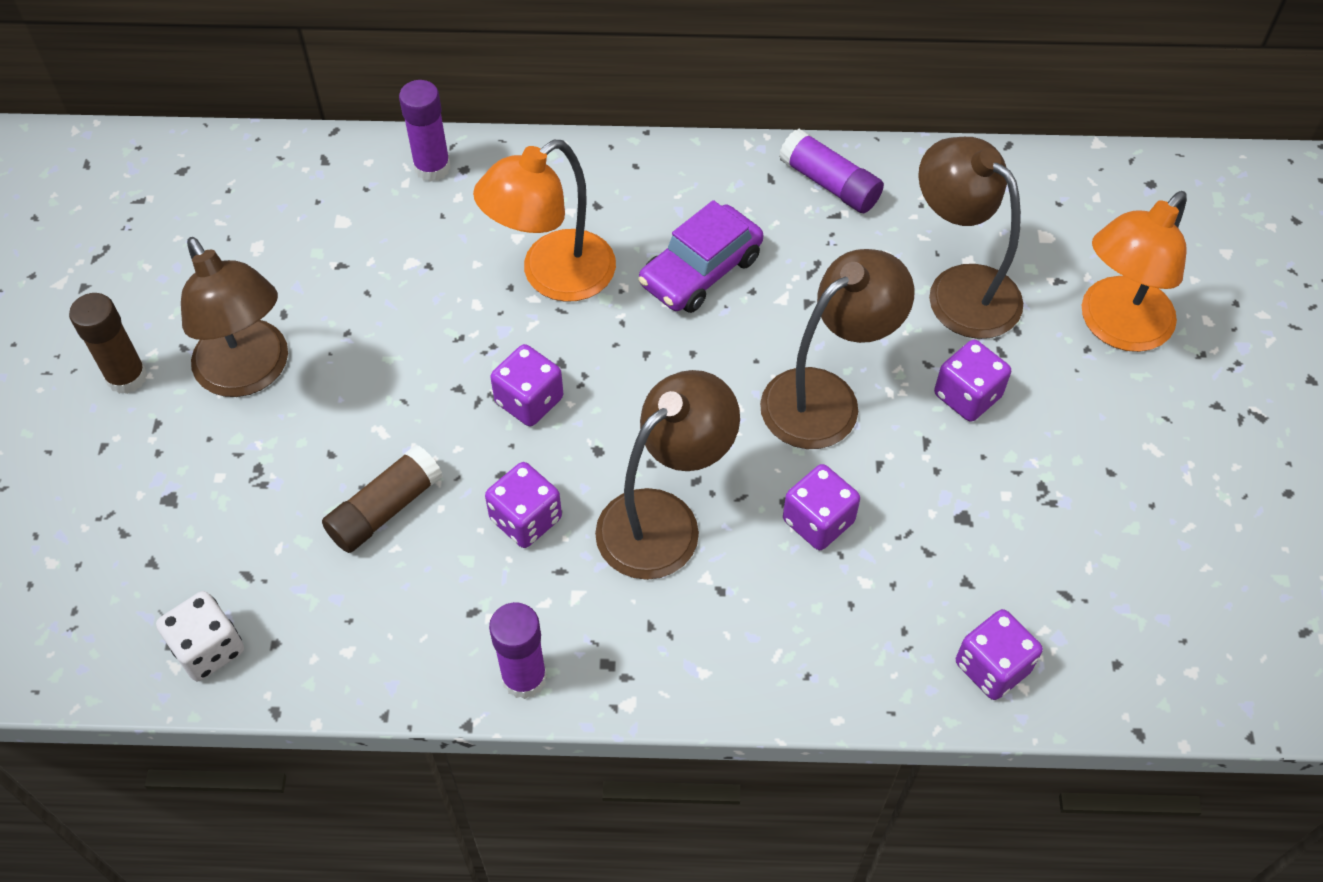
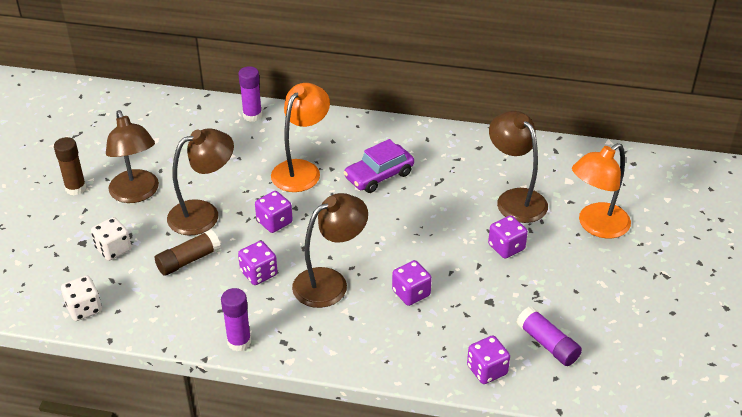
camera: 10 degrees right, 15 degrees down
orange lamp [473,140,616,302] -> orange lamp turned 150 degrees clockwise [271,83,330,192]
brown lamp [760,249,914,449] -> brown lamp moved to [167,128,234,236]
purple glue stick [779,129,884,213] -> purple glue stick moved to [517,306,582,366]
none -> white dice [91,217,131,261]

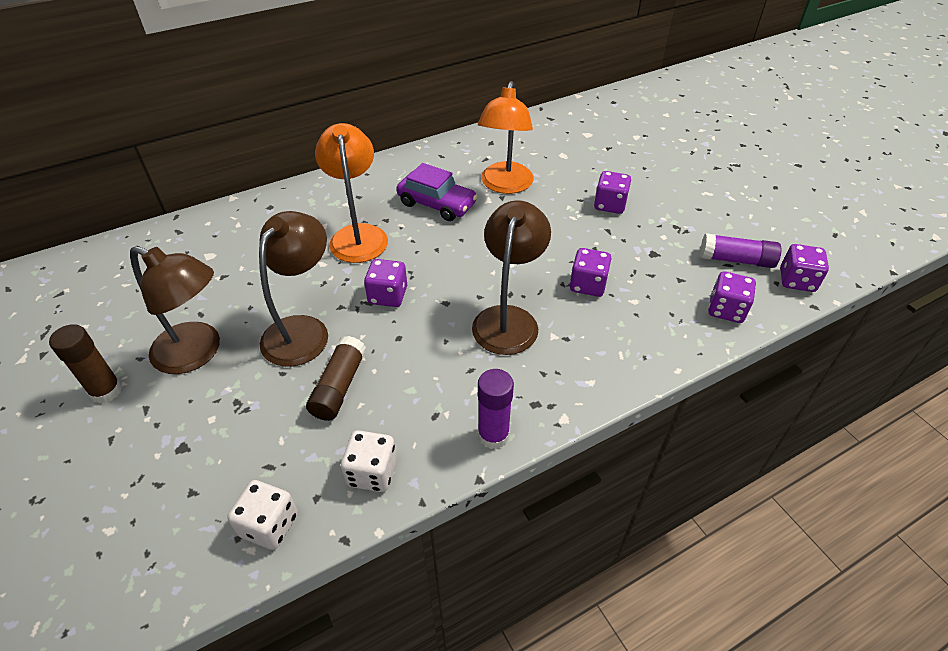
camera: 40 degrees left, 5 degrees up
white dice [91,217,131,261] -> white dice moved to [341,430,397,492]
purple glue stick [238,66,262,122] -> none
purple dice [238,241,278,285] -> purple dice moved to [780,244,829,292]
purple car [344,139,414,193] -> purple car turned 75 degrees counterclockwise [396,163,478,221]
brown lamp [489,111,548,223] -> none
orange lamp [572,143,631,238] -> orange lamp moved to [478,81,534,194]

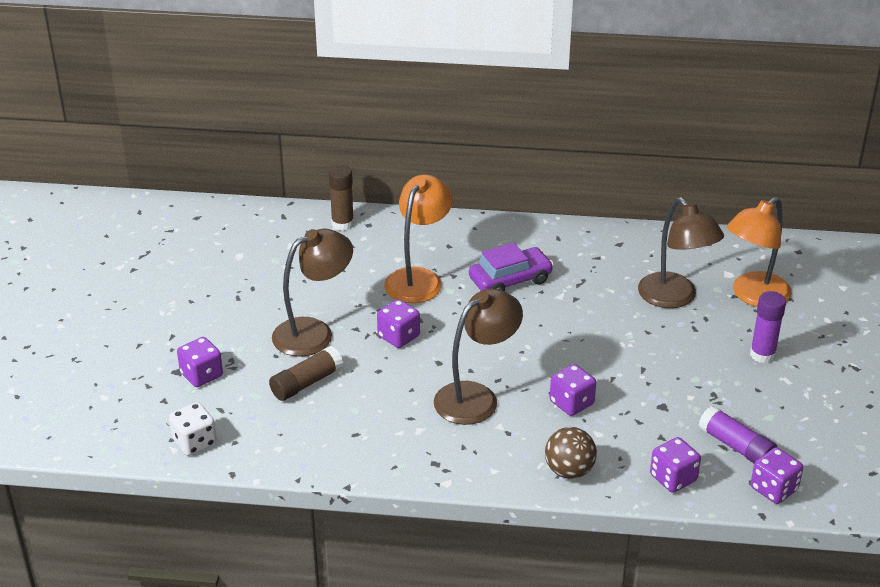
camera: 35 degrees right, 10 degrees down
brown glue stick [49,324,123,404] -> brown glue stick moved to [328,165,354,231]
brown lamp [130,246,220,374] -> brown lamp moved to [638,197,724,308]
white dice [341,430,397,492] -> none
purple car [396,163,478,221] -> purple car turned 90 degrees counterclockwise [469,243,554,292]
orange lamp [478,81,534,194] -> orange lamp moved to [727,197,791,307]
purple glue stick [478,369,514,449] -> purple glue stick moved to [750,291,786,363]
purple dice [594,171,631,214] -> purple dice moved to [177,337,223,387]
none -> brown ball [545,427,597,479]

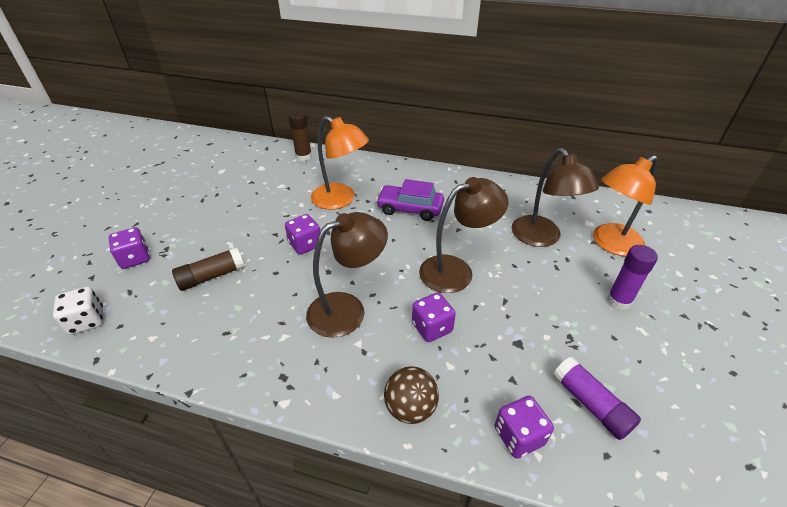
camera: 10 degrees right, 5 degrees up
brown lamp [272,229,353,357] -> brown lamp moved to [419,177,508,293]
orange lamp [384,174,453,303] -> orange lamp turned 90 degrees clockwise [311,116,369,210]
purple car [469,243,554,292] -> purple car turned 150 degrees counterclockwise [376,179,444,221]
purple dice [751,447,803,504] -> none

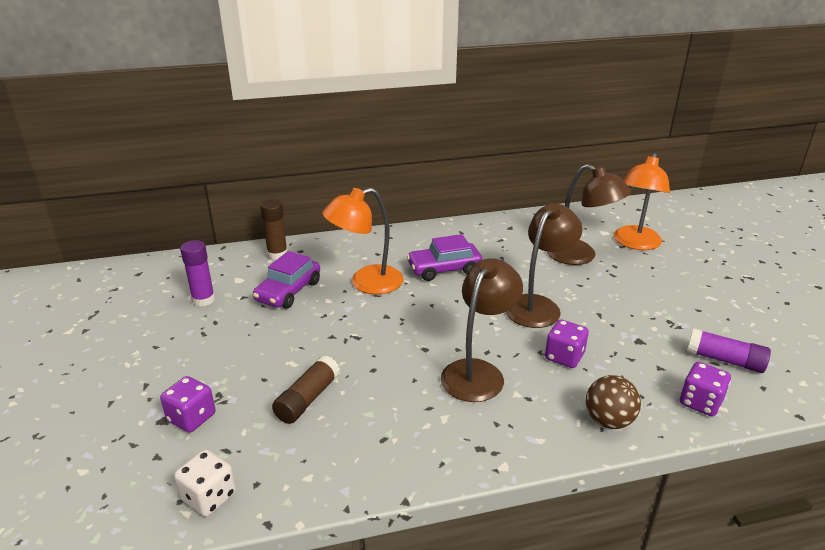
camera: 30 degrees left, 10 degrees down
purple dice [285,214,320,255] -> none
orange lamp [311,116,369,210] -> orange lamp turned 150 degrees clockwise [322,188,403,294]
purple glue stick [607,245,658,310] -> purple glue stick moved to [180,240,215,307]
none -> purple car [253,251,320,309]

